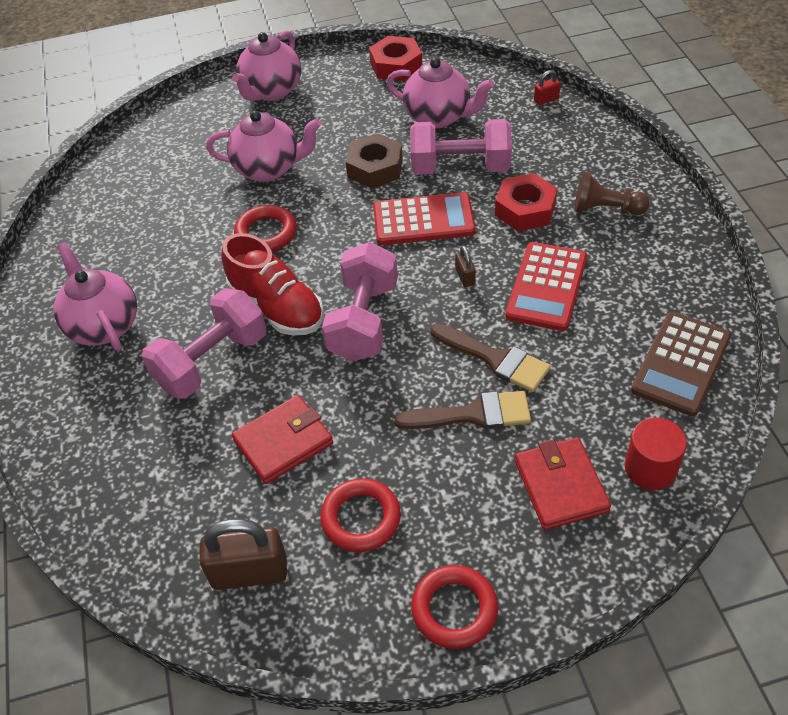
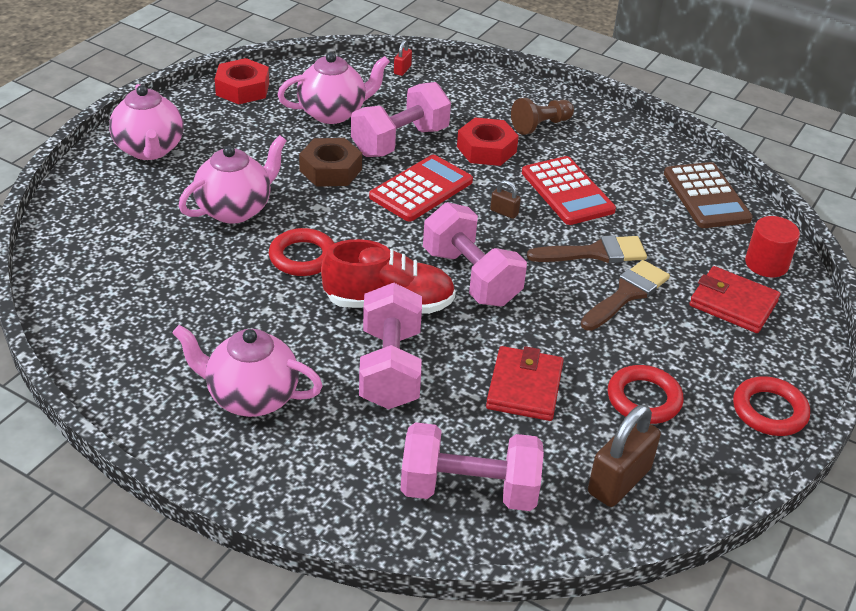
camera: 50 degrees left, 10 degrees down
none -> pink dumbbell [401,422,544,511]

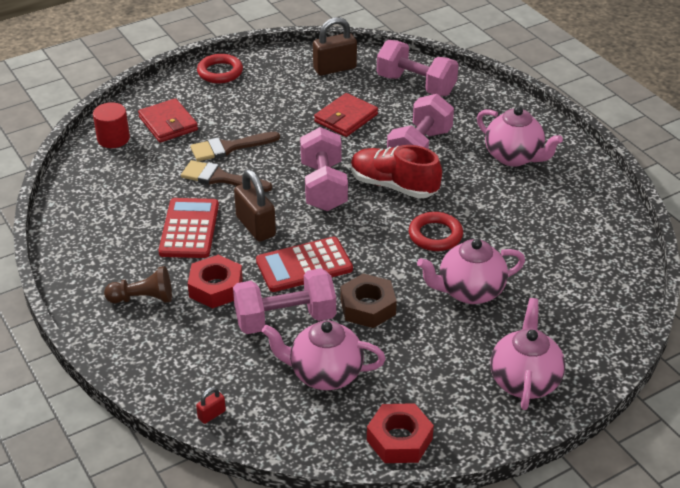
camera: 150 degrees left, 0 degrees up
brown padlock [490,180,521,219] -> brown padlock [234,170,276,242], size x2.10
red ring [608,365,684,424] -> none
brown calculator [664,162,753,228] -> none

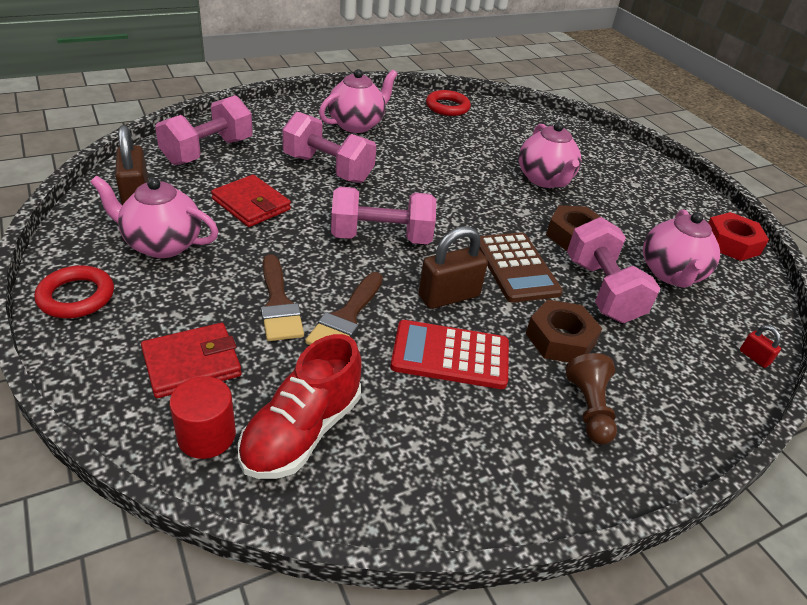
camera: 90 degrees left, 0 degrees up
red nut [188,255,243,308] -> brown nut [526,300,603,362]
red calculator [256,237,353,292] -> brown calculator [479,233,563,303]
red shoe [351,145,442,199] -> red shoe moved to [238,334,362,479]
red ring [409,212,463,251] -> red ring moved to [426,90,471,116]
pink teapot [490,298,565,410] -> pink teapot moved to [90,176,219,258]

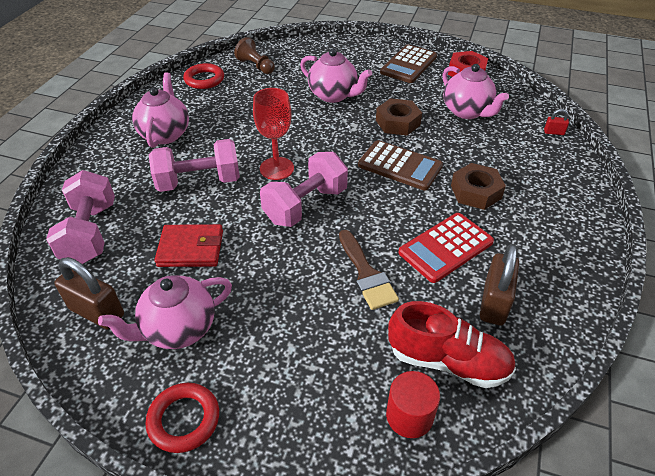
camera: 40 degrees left, 5 degrees up
red wallet [141,323,242,398] -> none
red shoe [238,334,362,479] -> red shoe turned 60 degrees counterclockwise [388,301,516,388]
brown brush [261,254,304,341] -> none
brown padlock [419,226,488,309] -> brown padlock moved to [480,244,519,325]
brown pawn [565,353,617,445] -> brown pawn moved to [234,37,275,74]
pink dumbbell [567,217,660,323] -> none
none -> red goblet [253,88,294,180]
none -> brown calculator [380,44,437,83]

